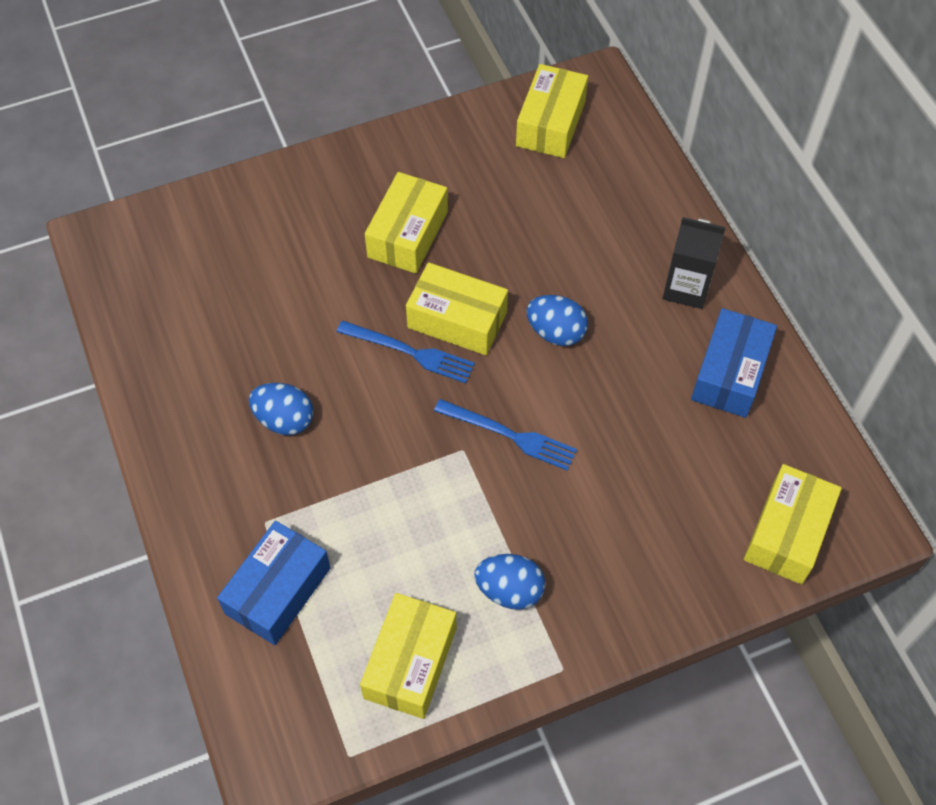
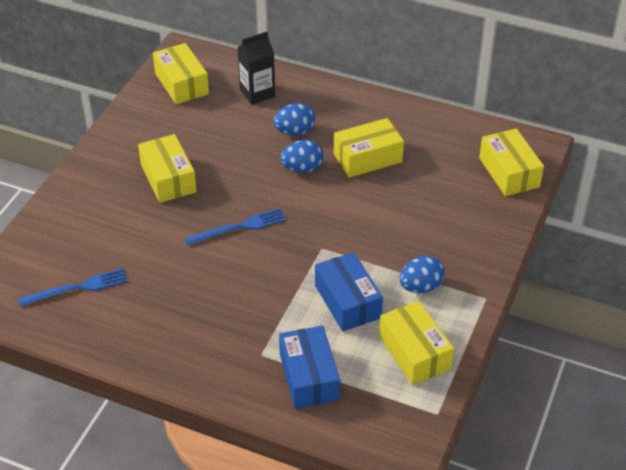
camera: 45 degrees left, 15 degrees down
blue egg [249,383,313,436] -> blue egg moved to [273,103,315,135]
yellow box [406,262,508,355] -> yellow box moved to [334,118,404,178]
blue fork [434,399,577,471] -> blue fork moved to [18,268,128,306]
black carton [663,217,726,309] -> black carton moved to [237,32,275,105]
blue box [691,308,777,418] -> blue box moved to [315,252,383,331]

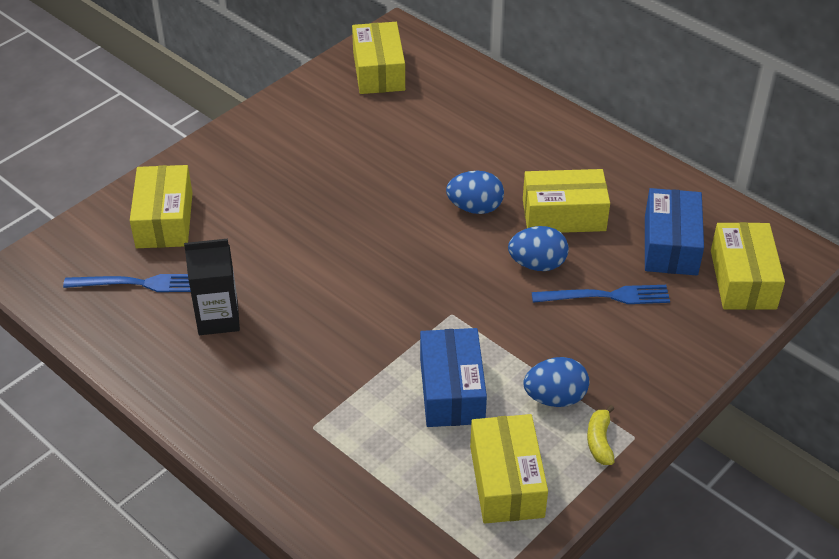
camera: 20 degrees right, 0 degrees up
yellow box [138,134,197,203] -> yellow box moved to [130,165,193,248]
blue fork [184,208,286,245] -> blue fork moved to [532,285,670,304]
black carton [237,32,275,105] -> black carton moved to [184,239,240,335]
blue egg [273,103,315,135] -> blue egg moved to [508,226,569,271]
blue box [279,326,340,409] -> blue box moved to [645,188,704,276]
none -> yellow banana [587,405,615,465]

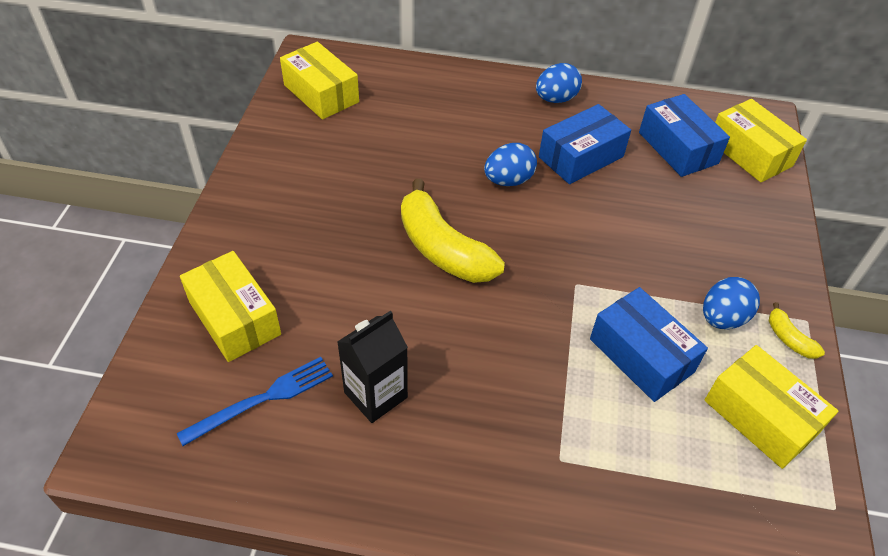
camera: 35 degrees left, 5 degrees up
blue egg [508,226,569,271] -> blue egg moved to [536,63,582,103]
yellow box [523,169,610,233] -> blue box [539,104,631,184]
blue fork [532,285,670,304] -> none
none -> yellow banana [401,179,505,283]

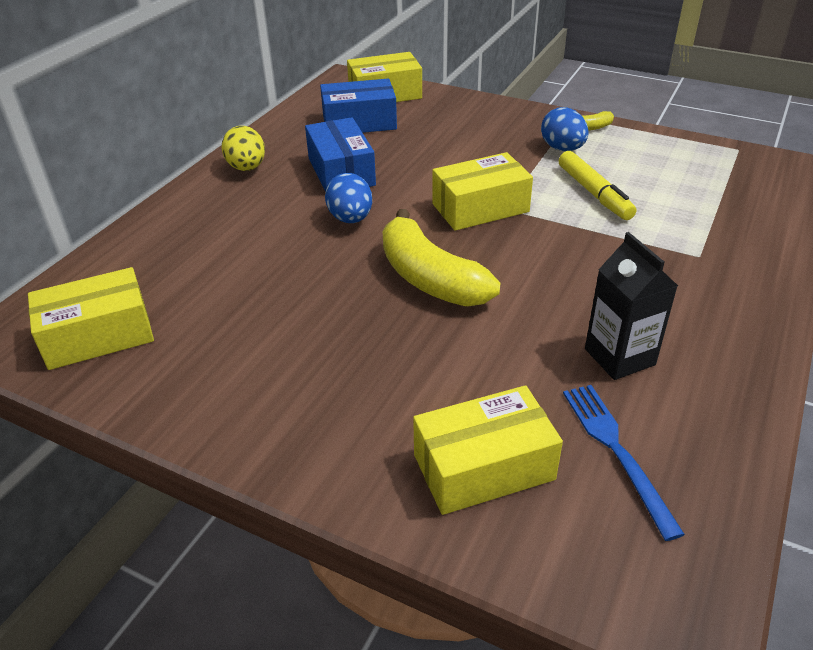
camera: 70 degrees left, 10 degrees down
yellow banana [401,179,505,283] -> yellow banana turned 75 degrees clockwise [383,209,500,306]
blue egg [536,63,582,103] -> yellow egg [221,126,265,171]
blue box [590,287,708,402] -> yellow marker [559,151,637,220]
yellow box [704,345,838,469] -> yellow box moved to [432,152,533,231]

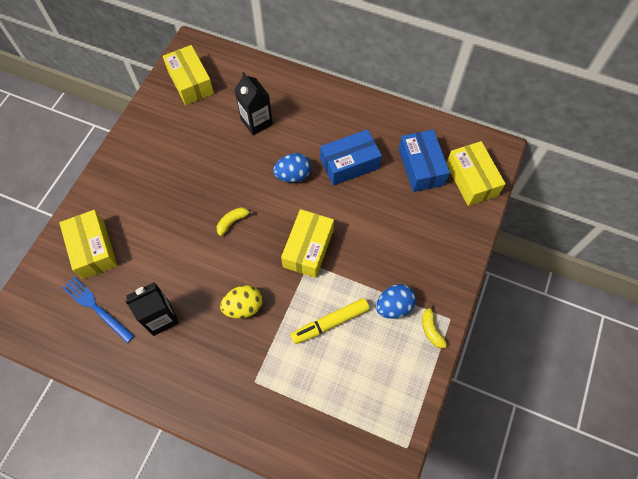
camera: 85 degrees right, 25 degrees up
yellow egg [221,126,265,171] -> yellow egg moved to [220,285,263,319]
yellow banana [383,209,500,306] -> yellow banana [217,207,254,236], size x0.44
yellow box [432,152,533,231] -> yellow box turned 45 degrees clockwise [281,209,334,278]
blue fork [563,385,685,541] -> blue fork turned 120 degrees counterclockwise [62,277,134,343]
none -> black carton [234,72,273,135]

